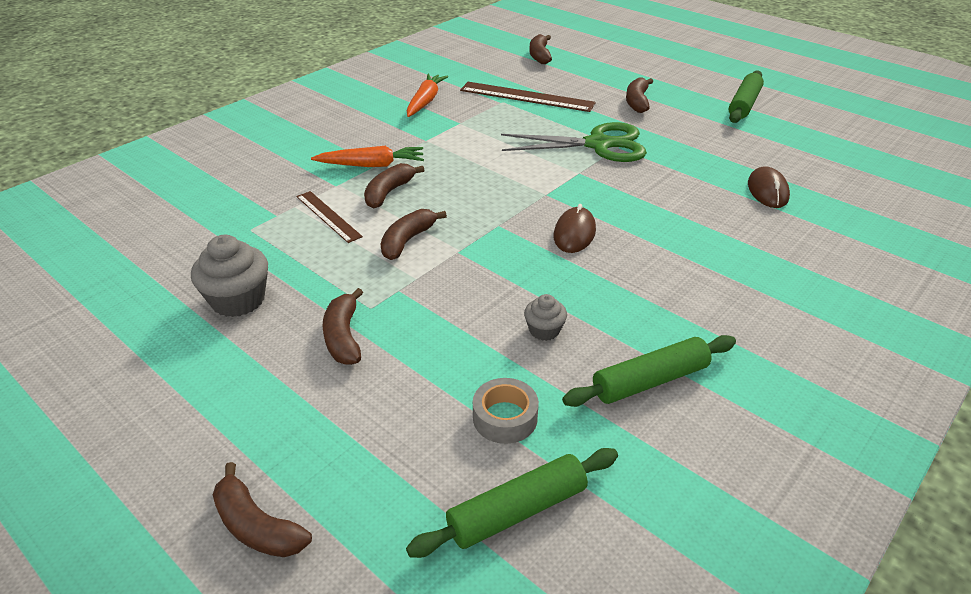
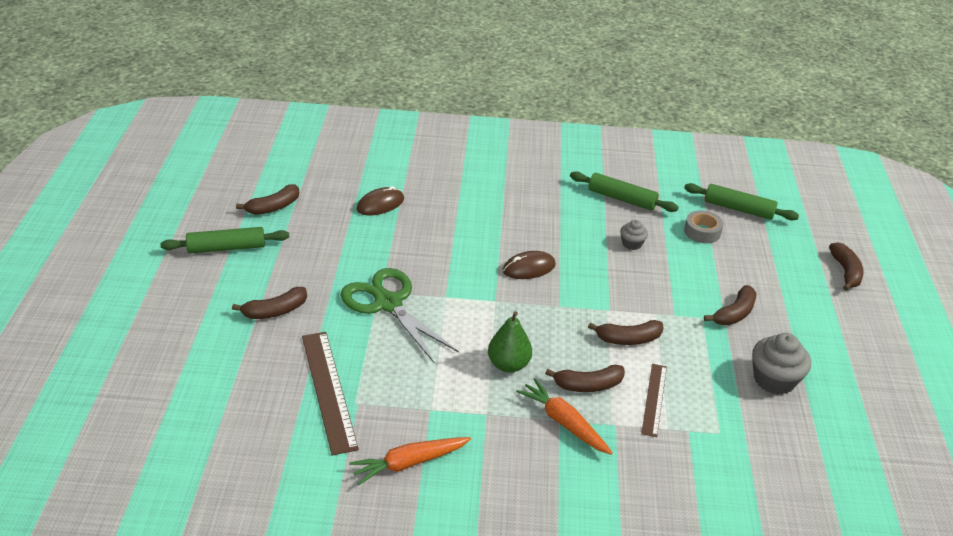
camera: 130 degrees left, 0 degrees up
brown banana [529,34,552,64] -> brown banana moved to [236,184,299,215]
none -> green pear [488,311,532,373]

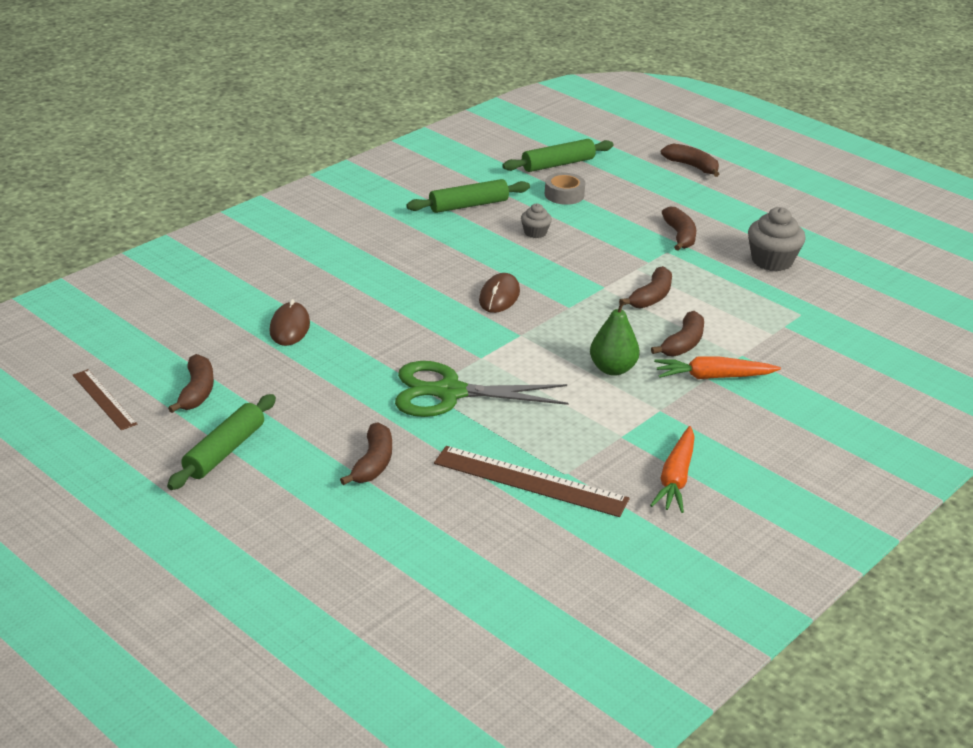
camera: 50 degrees left, 5 degrees down
brown ruler [641,364,667,437] -> brown ruler moved to [72,369,137,430]

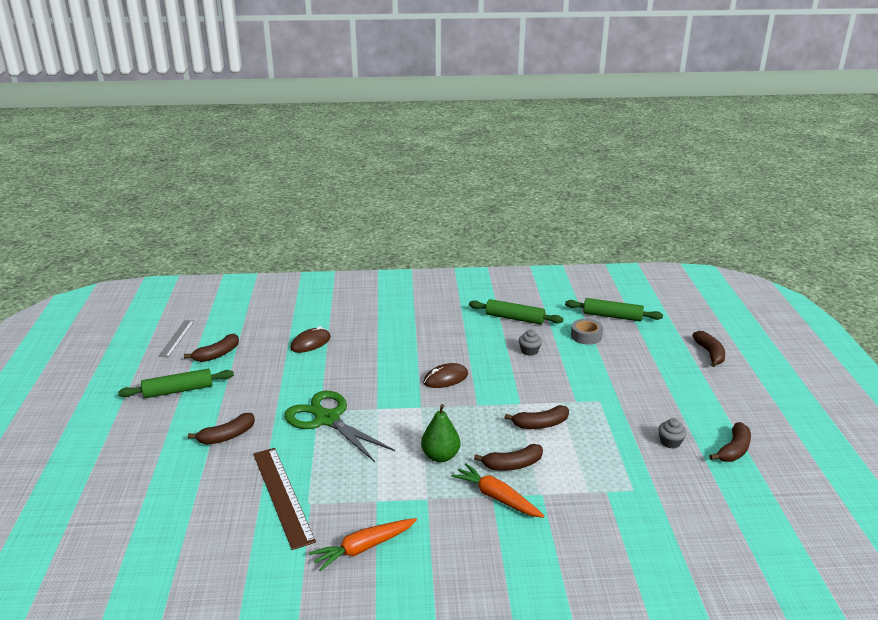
camera: 45 degrees right, 5 degrees down
brown ruler [72,369,137,430] -> grey ruler [158,320,194,357]
brown banana [662,207,696,251] -> brown banana moved to [709,422,751,462]
grey cupcake [748,207,806,272] -> grey cupcake [658,418,687,449], size x0.55

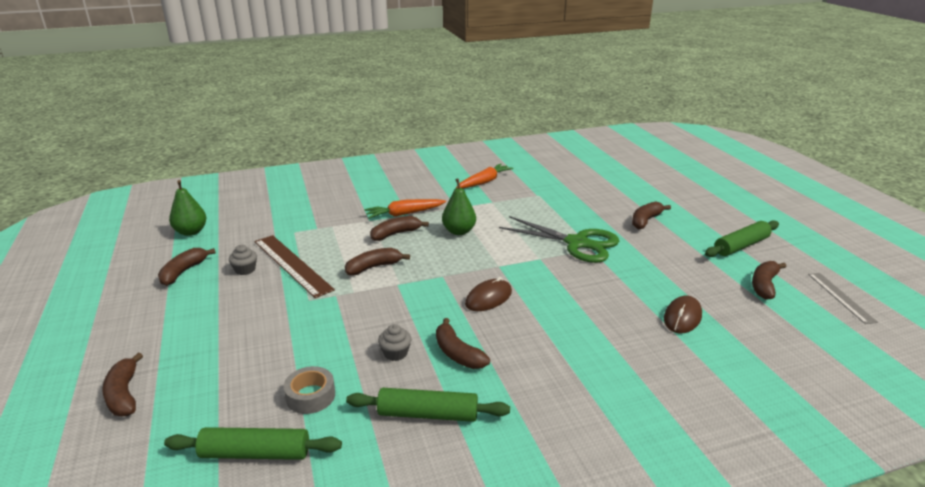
camera: 165 degrees right, 0 degrees up
brown ruler [253,448,316,550] -> brown ruler moved to [255,235,335,298]
orange carrot [451,463,545,518] -> orange carrot turned 135 degrees clockwise [364,199,446,218]
none -> green pear [169,180,207,236]
none -> brown banana [436,318,490,369]

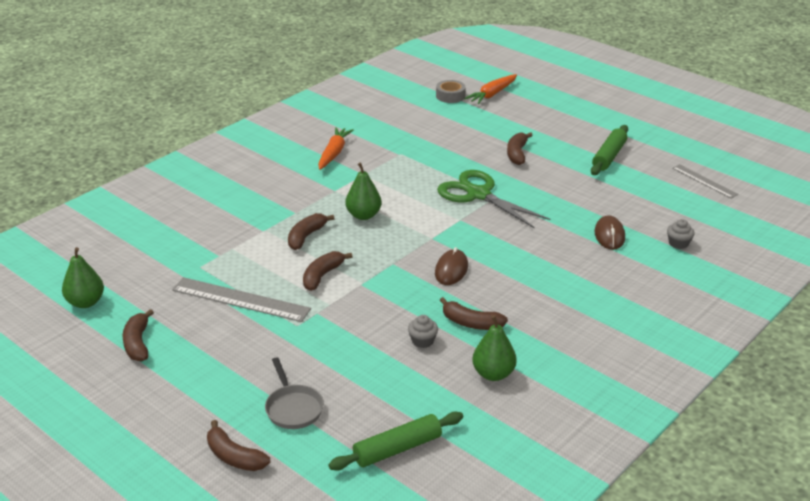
camera: 30 degrees left, 5 degrees up
grey cupcake [229,245,257,275] -> grey cupcake moved to [667,219,694,249]
brown ruler [255,235,335,298] -> grey ruler [172,277,311,322]
grey tape [283,366,335,414] -> grey tape moved to [436,80,466,103]
green rolling pin [346,388,510,422] -> green pear [472,315,517,381]
orange carrot [364,199,446,218] -> orange carrot moved to [464,74,517,104]
green scissors [499,216,619,263] -> green scissors turned 135 degrees counterclockwise [437,170,550,229]
brown banana [752,261,787,300] -> none
none -> grey pan [265,357,324,429]

